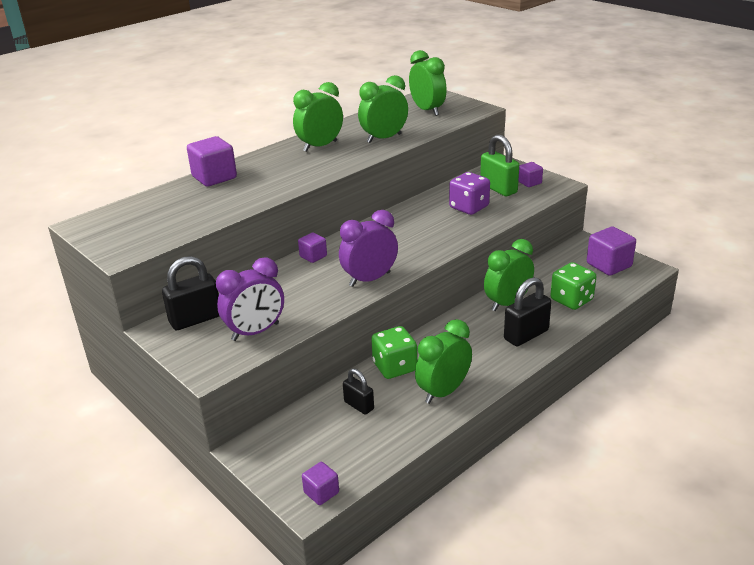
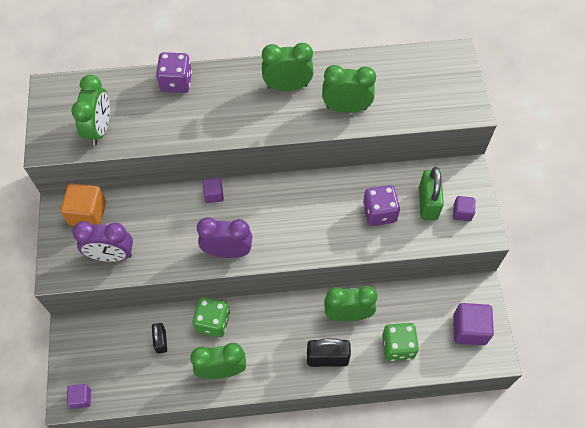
camera: 35 degrees right, 30 degrees up
black padlock [162,256,219,330] -> orange cube [60,183,106,226]
purple cube [187,136,237,187] -> purple dice [156,52,192,93]
green clock [409,50,447,116] -> green clock moved to [71,75,110,146]

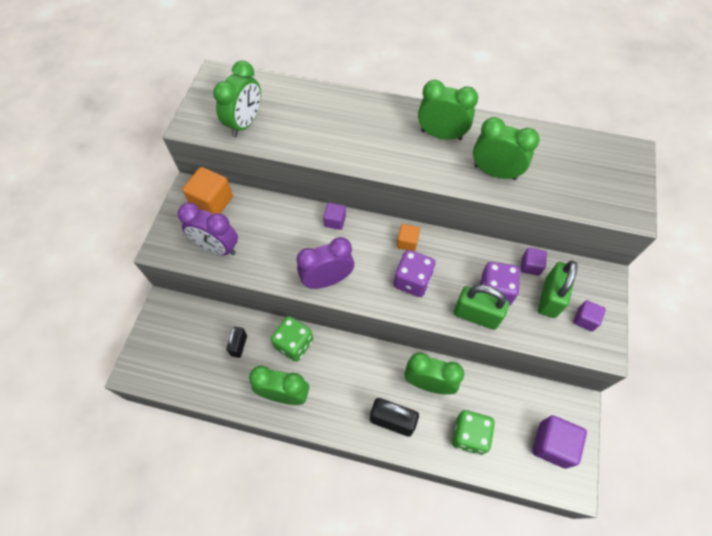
camera: 20 degrees right, 0 degrees up
purple cube [67,384,91,409] -> purple cube moved to [521,248,547,276]
purple dice [156,52,192,93] -> purple dice moved to [394,250,436,297]
purple clock [197,217,252,258] -> purple clock turned 45 degrees counterclockwise [297,237,354,289]
none -> orange cube [397,224,420,251]
none -> green padlock [454,285,509,330]

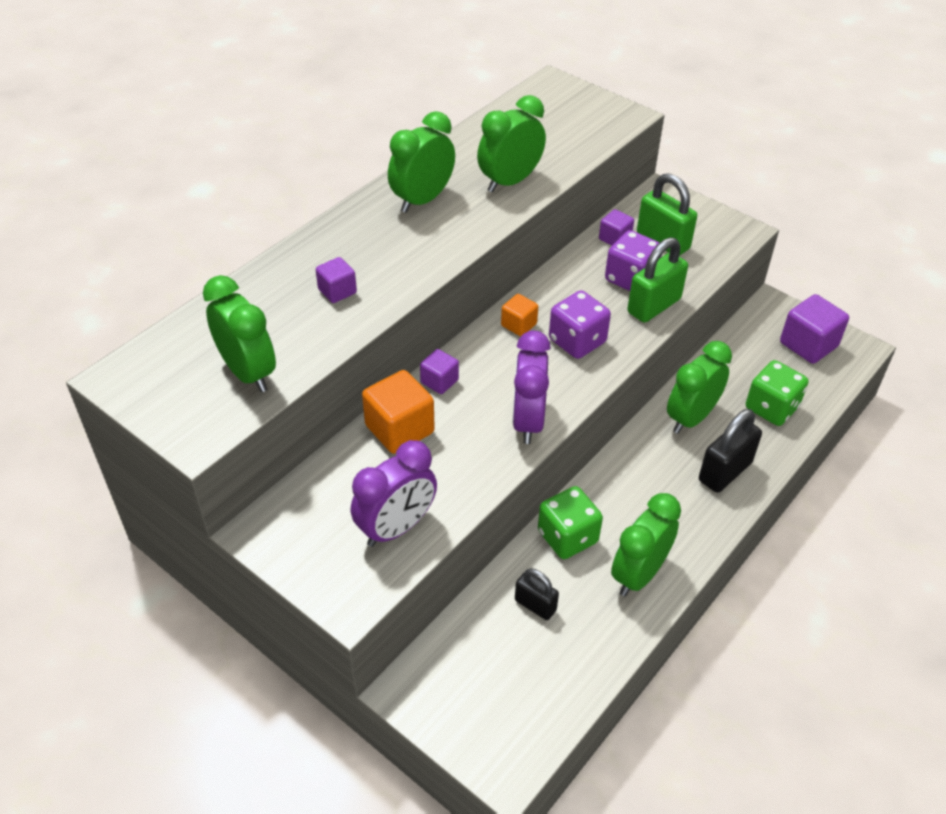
camera: 65 degrees left, 15 degrees down
orange cube [182,167,233,214] -> orange cube moved to [362,370,435,454]
purple cube [573,300,606,331] -> purple cube moved to [316,257,357,303]

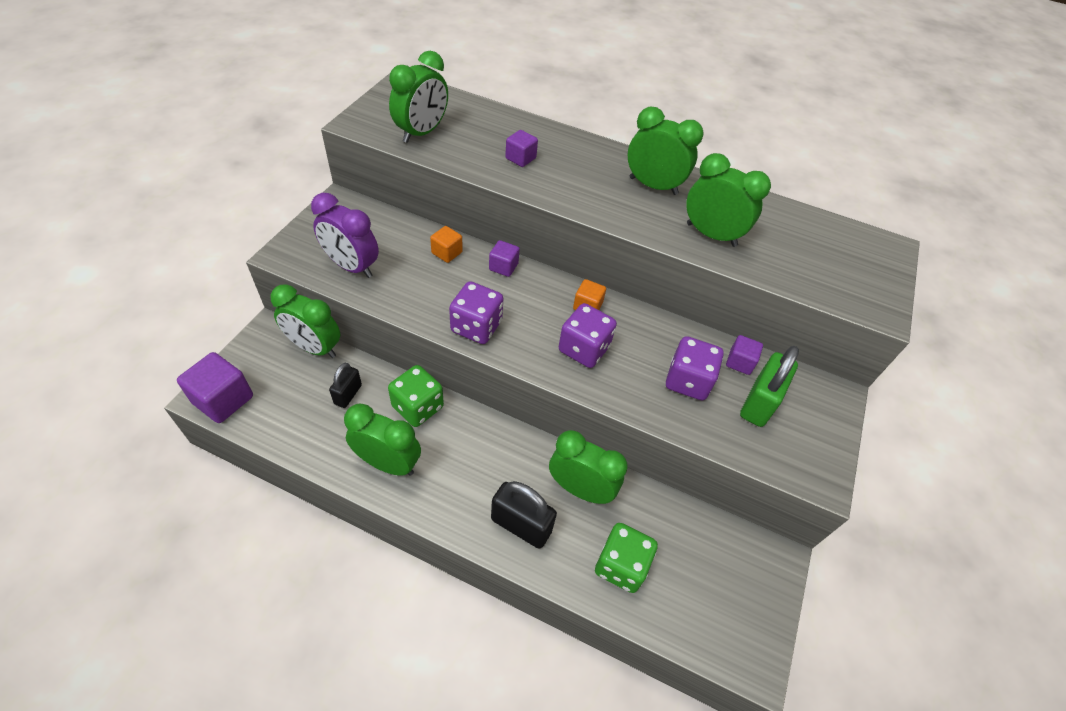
camera: 70 degrees right, 5 degrees up
orange cube [362,370,435,454] -> orange cube [430,226,463,263], size x0.57
purple clock [512,331,551,444] -> purple dice [449,281,503,344]
green padlock [627,237,688,323] -> none
purple cube [780,294,849,364] -> purple cube moved to [177,352,253,423]
none -> green clock [270,284,341,358]

